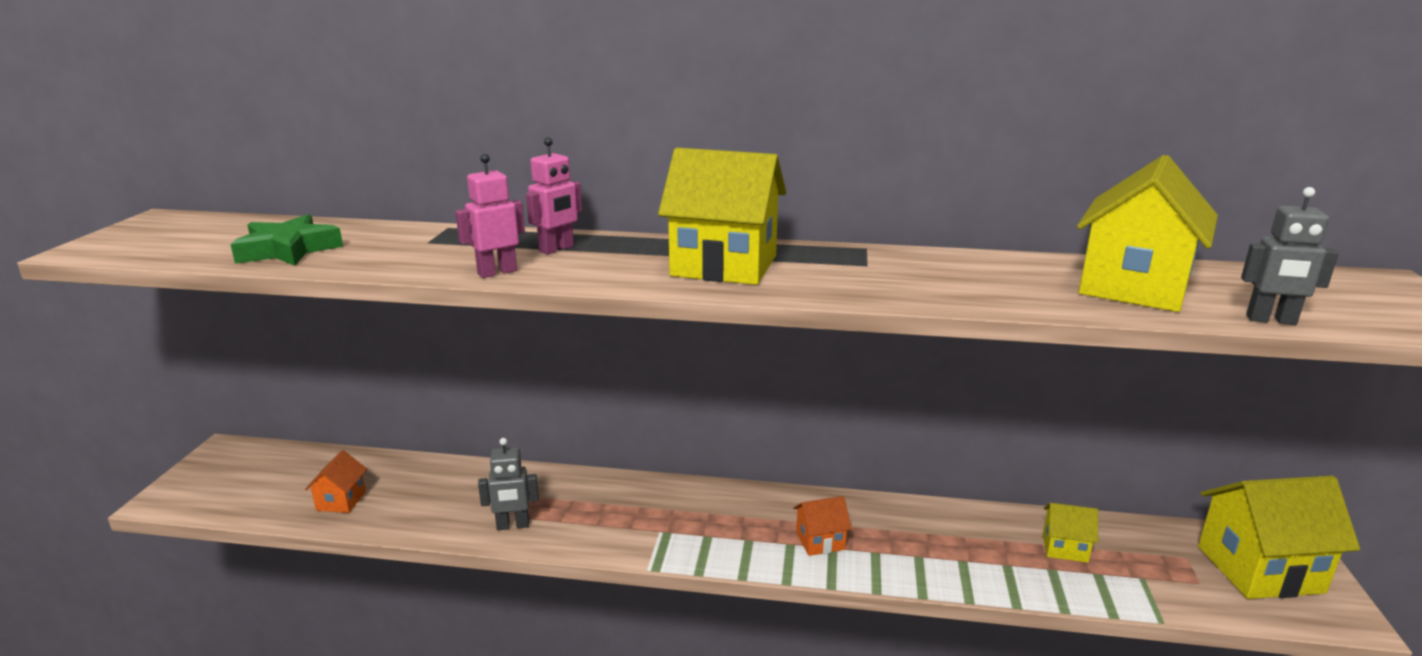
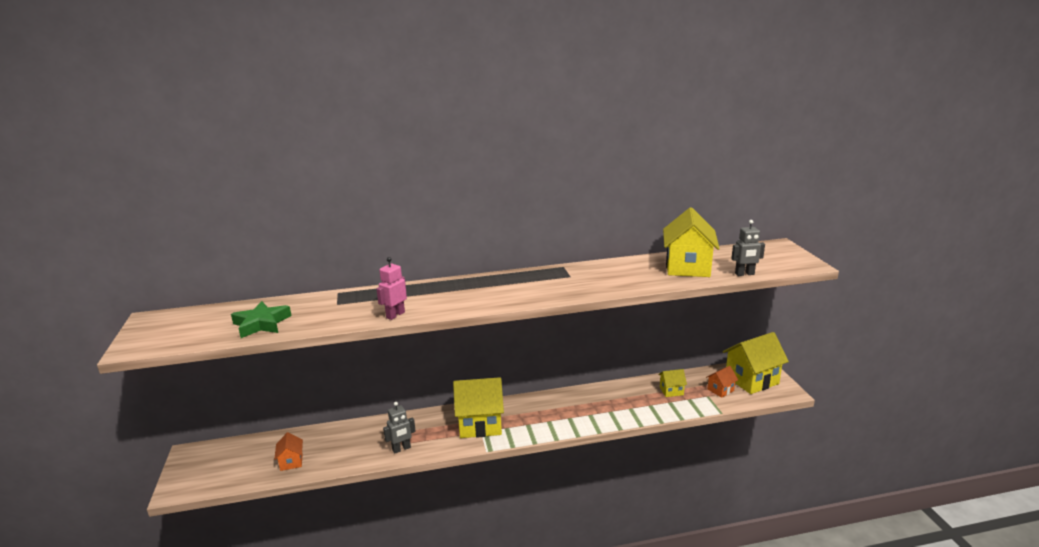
camera: 20 degrees left, 0 degrees up
pink robot [526,138,582,255] -> none
yellow house [658,148,786,285] -> yellow house moved to [453,377,504,438]
orange house [793,496,852,556] -> orange house moved to [706,366,738,398]

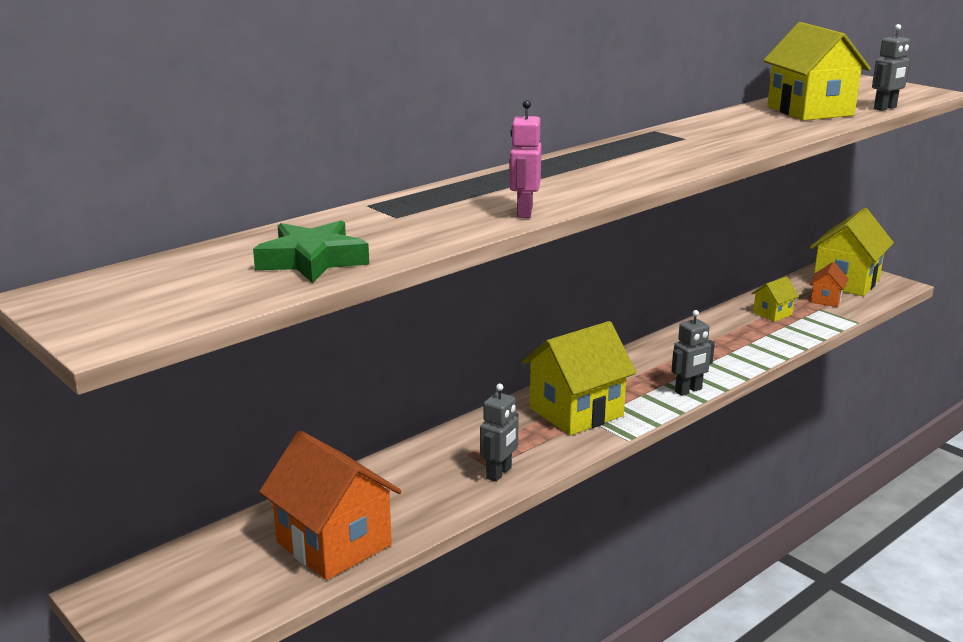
camera: 30 degrees left, 0 degrees up
orange house [274,432,303,471] -> orange house [259,431,402,580], size x2.04
none -> grey robot [671,310,715,396]

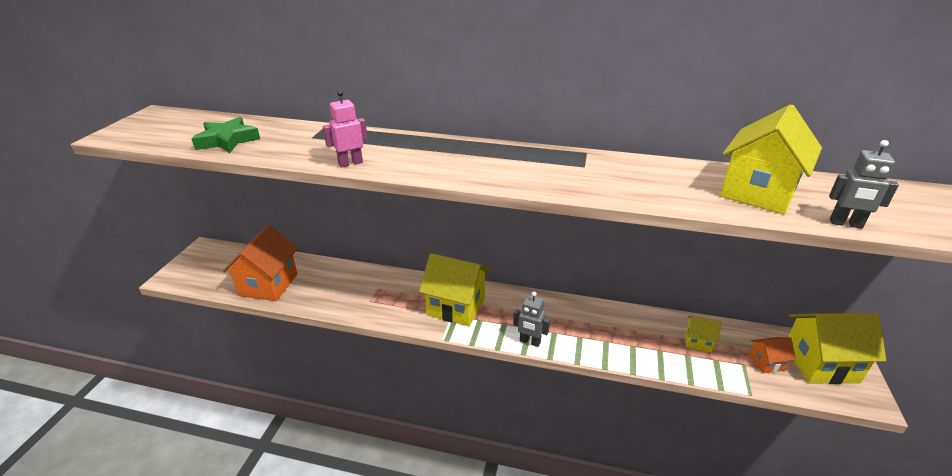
camera: 55 degrees right, 10 degrees up
grey robot [480,384,519,482] -> none

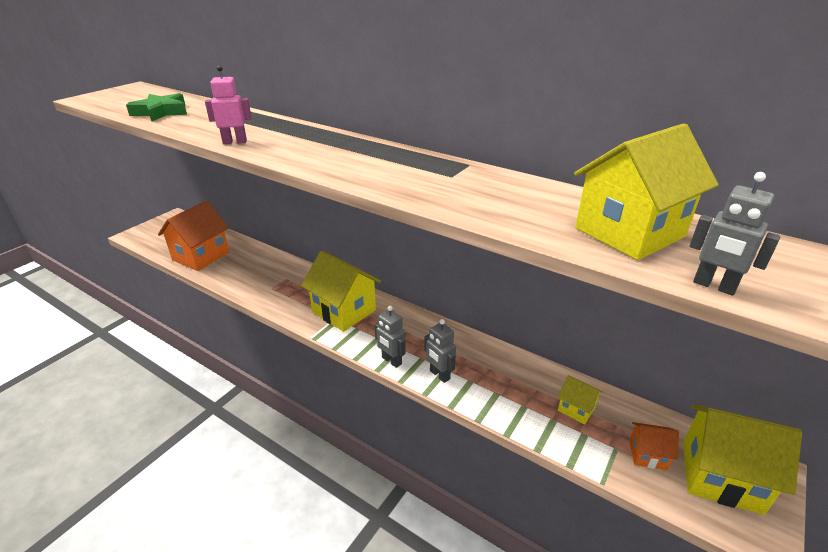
camera: 20 degrees right, 0 degrees up
none -> grey robot [424,319,456,383]

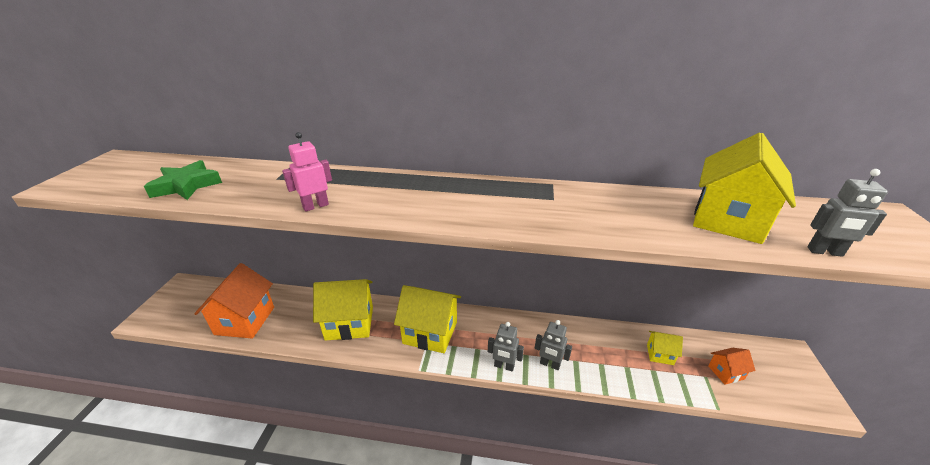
camera: 25 degrees left, 0 degrees up
yellow house [683,404,802,515] -> yellow house moved to [313,279,373,341]

